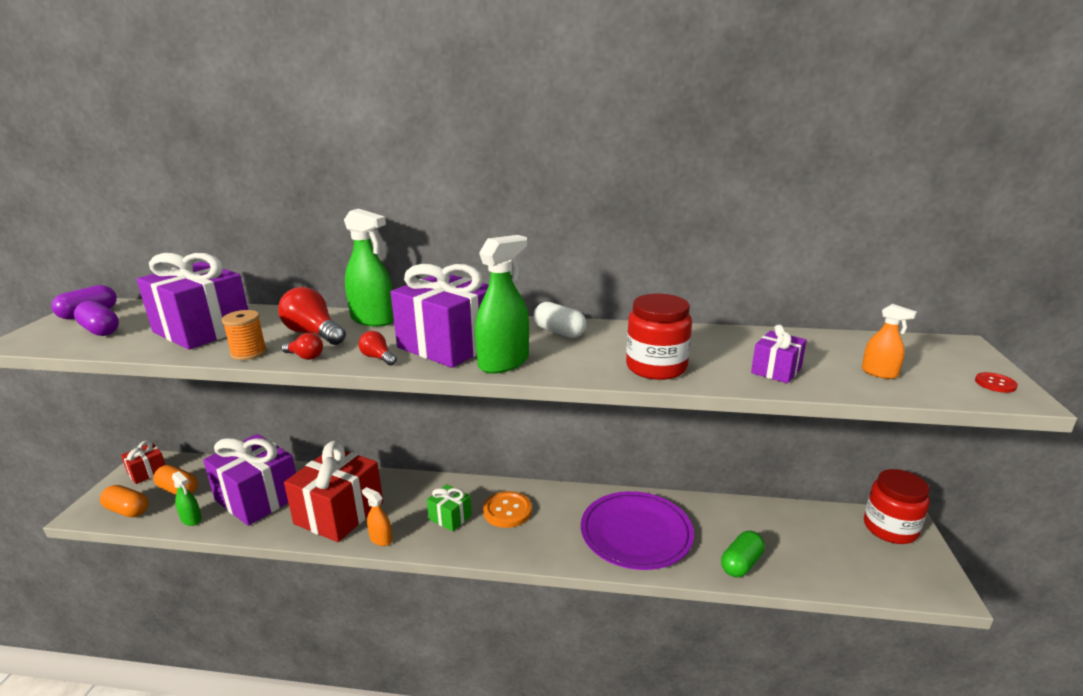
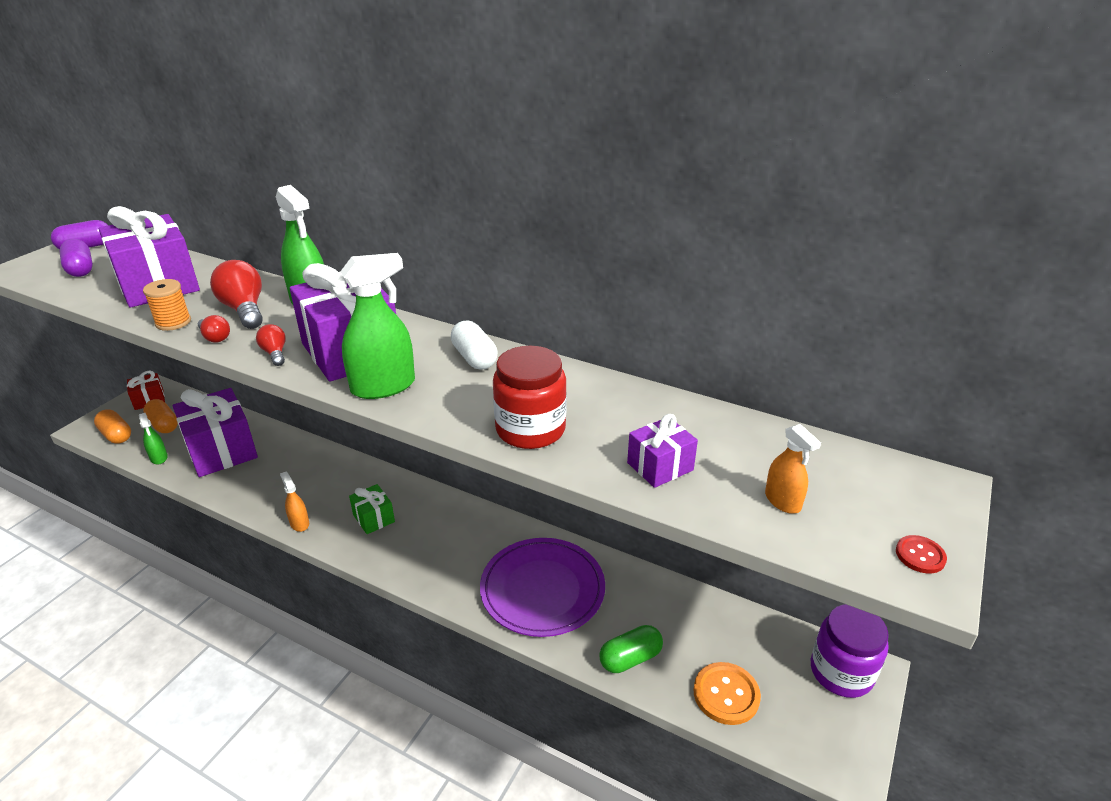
camera: 20 degrees right, 10 degrees up
red gift [284,441,383,542] -> none
orange button [483,491,532,528] -> orange button moved to [694,662,761,725]
red jar [864,469,930,544] -> purple jar [811,604,889,698]

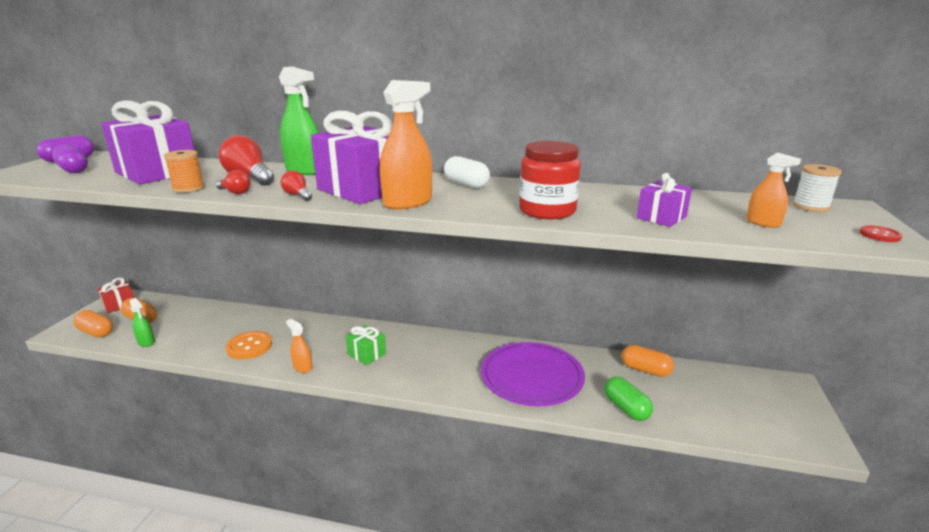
camera: 15 degrees left, 10 degrees down
purple gift [173,388,258,477] -> none
green spray bottle [340,253,415,399] -> orange spray bottle [380,80,432,210]
green capsule [599,625,663,673] -> green capsule turned 75 degrees counterclockwise [605,377,653,421]
orange button [694,662,761,725] -> orange button moved to [226,331,272,360]
purple jar [811,604,889,698] -> none
none -> orange capsule [621,345,674,377]
none -> white spool [793,164,842,212]

